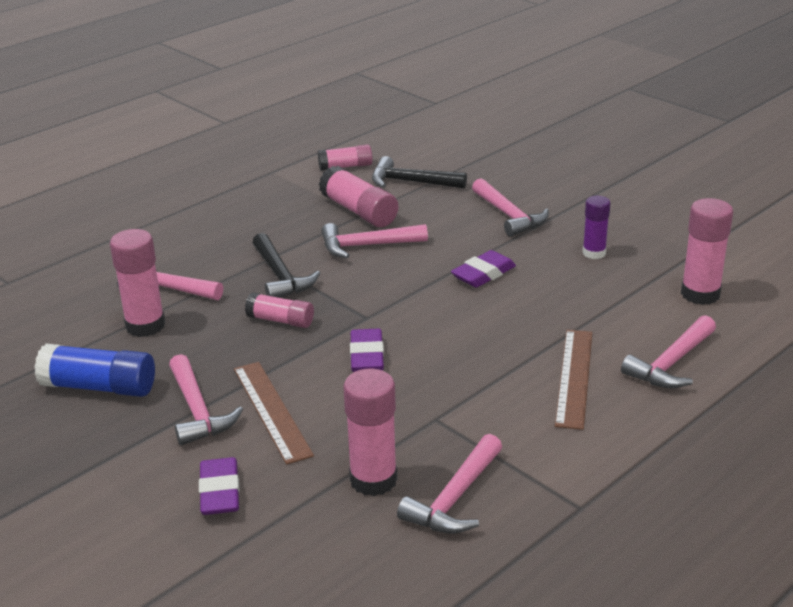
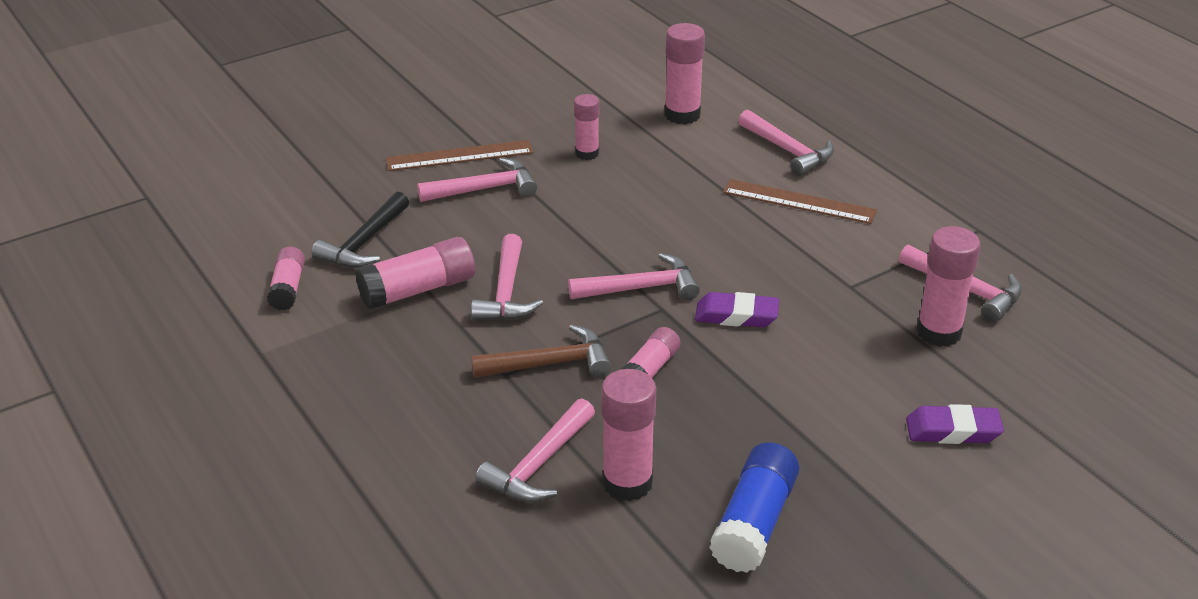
camera: 80 degrees left, 5 degrees up
pink hammer [169,354,243,445] -> pink hammer moved to [568,253,700,300]
brown ruler [234,362,314,464] -> brown ruler moved to [386,140,533,171]
black hammer [252,233,320,298] -> brown hammer [471,324,612,378]
purple eraser [451,250,516,288] -> none
purple glue stick [583,196,611,259] -> pink glue stick [574,94,599,160]

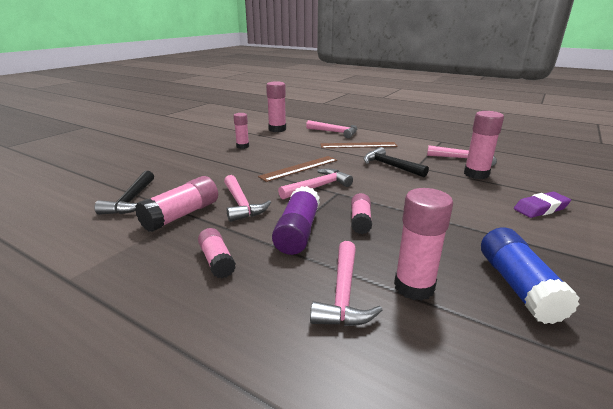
camera: 25 degrees left, 10 degrees down
pink glue stick [267,247,305,310] -> pink glue stick moved to [198,228,236,278]
brown ruler [386,140,533,171] -> brown ruler moved to [258,156,337,182]
pink hammer [417,158,537,202] -> none
brown hammer [471,324,612,378] -> purple glue stick [272,186,320,255]
purple eraser [695,292,779,327] -> none
none -> black hammer [363,147,429,177]

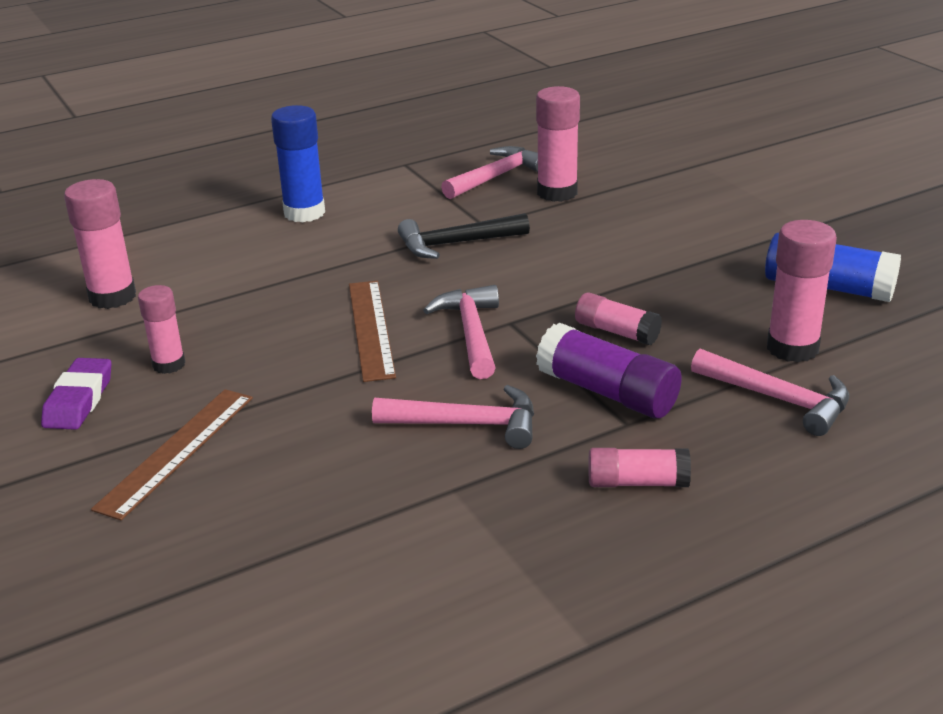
camera: 60 degrees left, 5 degrees up
black hammer [94,171,154,215] -> none
pink glue stick [135,176,218,232] -> none
pink hammer [306,120,357,138] -> none
brown ruler [320,142,398,148] -> brown ruler moved to [91,389,253,520]
purple eraser [514,192,571,218] -> purple eraser moved to [41,358,112,430]
none -> blue glue stick [271,105,325,222]

